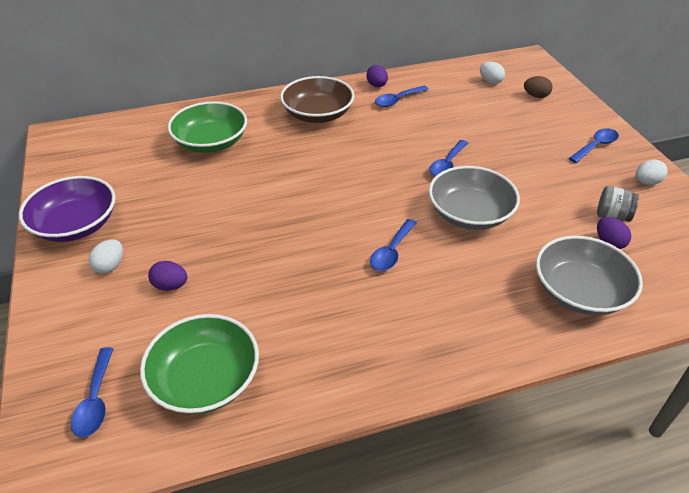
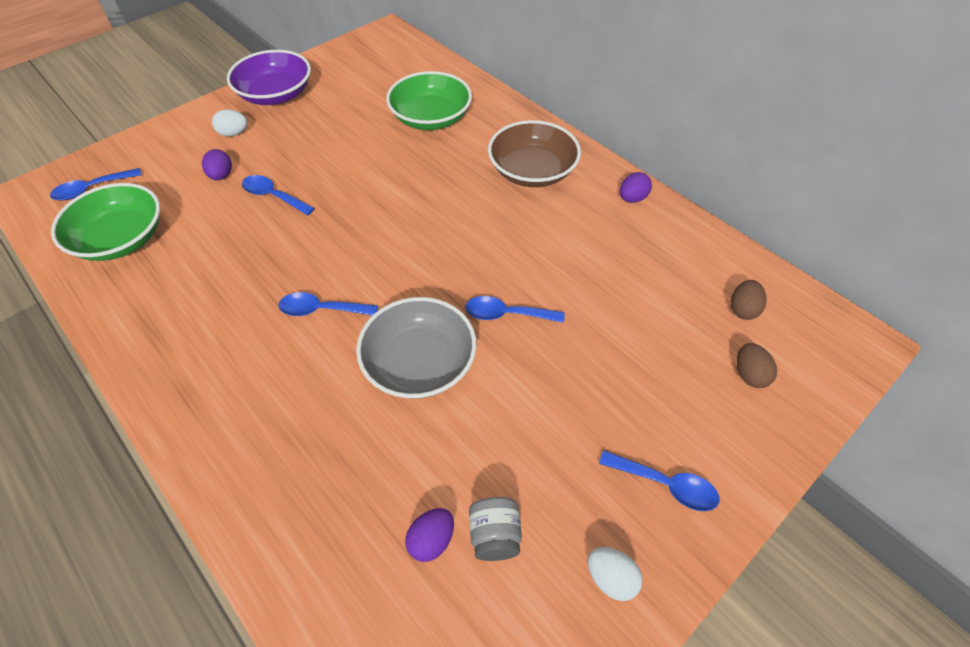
camera: 65 degrees right, 10 degrees up
blue spoon [375,86,429,107] -> blue spoon moved to [242,175,315,215]
white egg [480,62,505,84] -> brown egg [731,280,767,320]
grey bowl [536,236,643,315] -> none

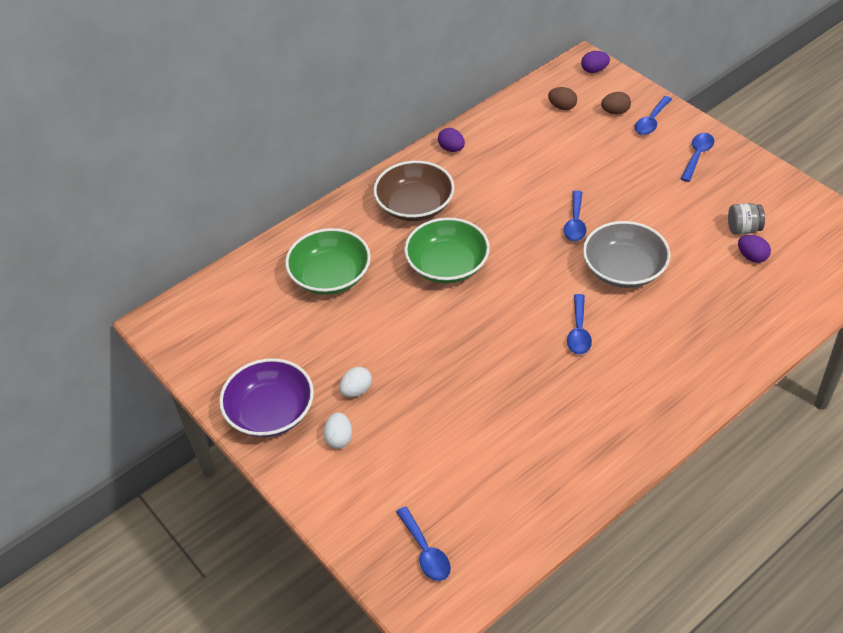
camera: 85 degrees left, 5 degrees down
green bowl [51,183,160,261] -> green bowl moved to [404,218,490,283]
purple egg [202,149,232,180] -> purple egg moved to [581,51,610,73]
blue spoon [242,175,315,215] -> blue spoon moved to [635,96,672,135]
white egg [587,547,643,601] -> white egg moved to [340,367,372,397]

